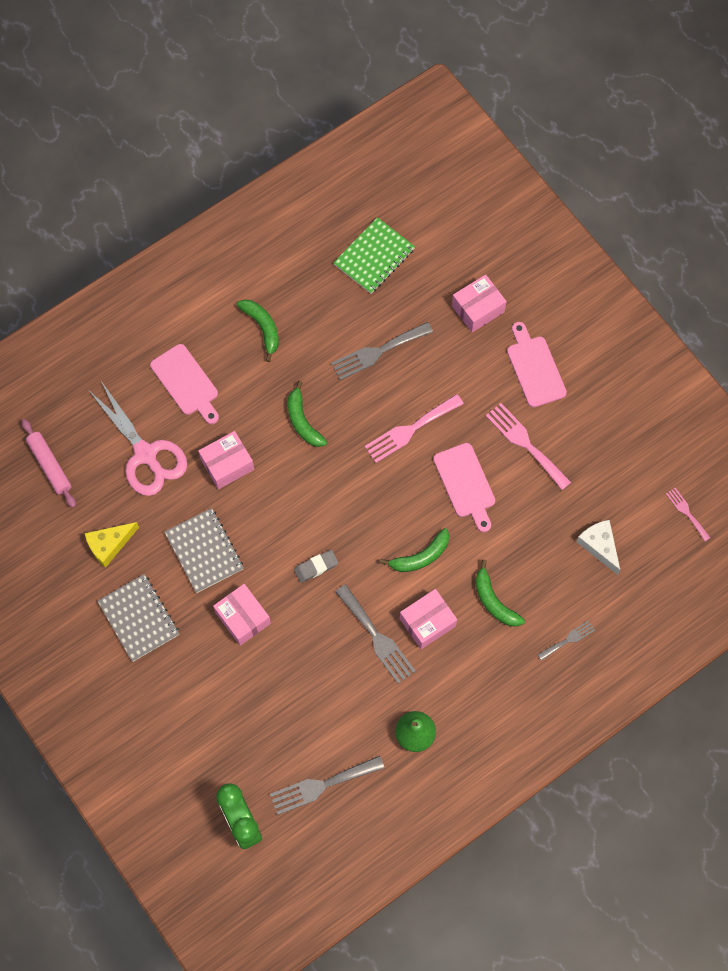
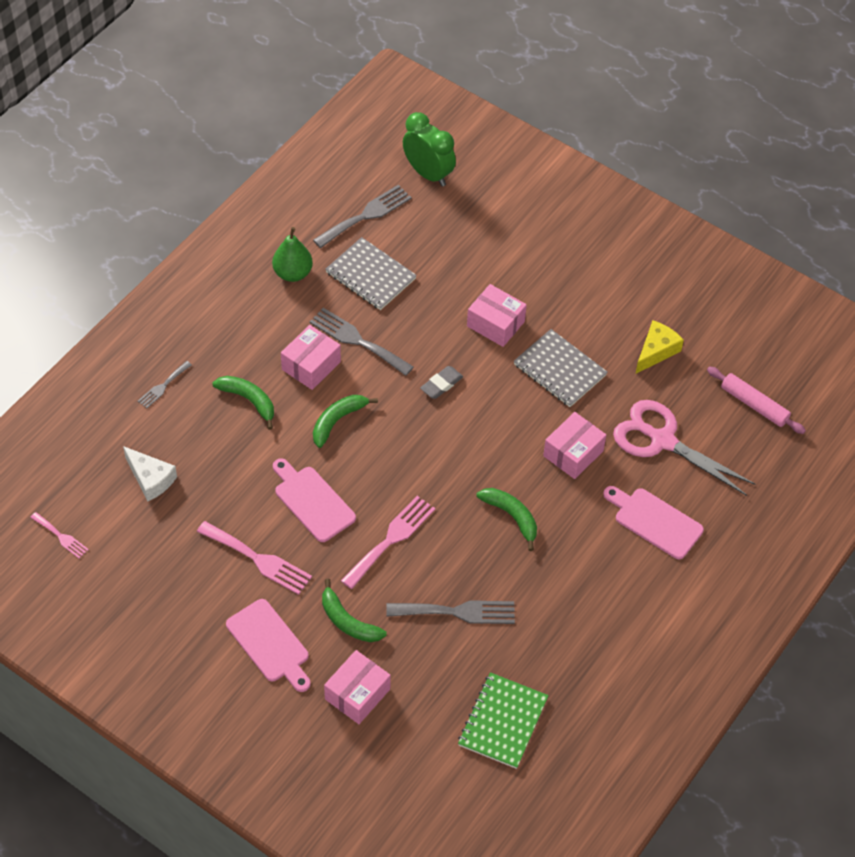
camera: 160 degrees right, 15 degrees down
grey notebook [97,574,179,662] -> grey notebook moved to [326,237,417,310]
green banana [237,299,279,362] -> green banana moved to [322,579,387,642]
grey fork [331,322,433,380] -> grey fork turned 45 degrees clockwise [386,600,515,624]

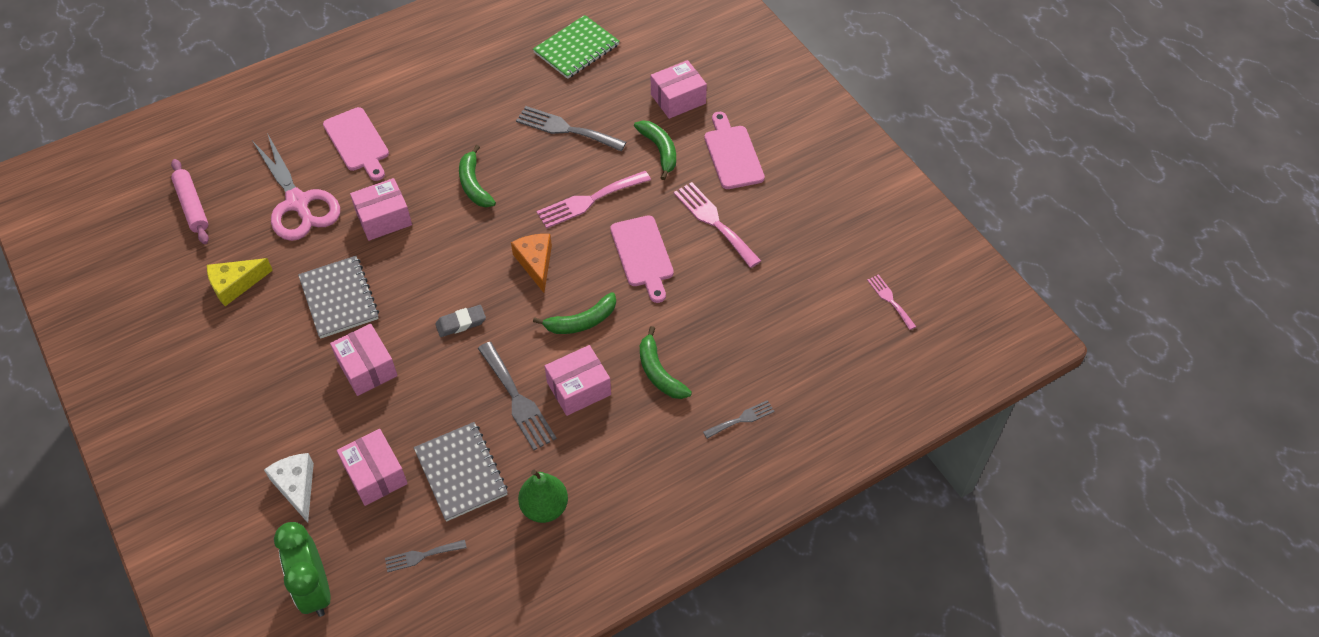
camera: 155 degrees left, 0 degrees up
white cheese [123,446,177,501] -> white cheese moved to [264,453,314,523]
grey fork [313,185,412,248] -> grey fork [385,540,467,572], size x0.56
none -> pink box [337,429,408,506]
none -> orange cheese [511,234,552,293]

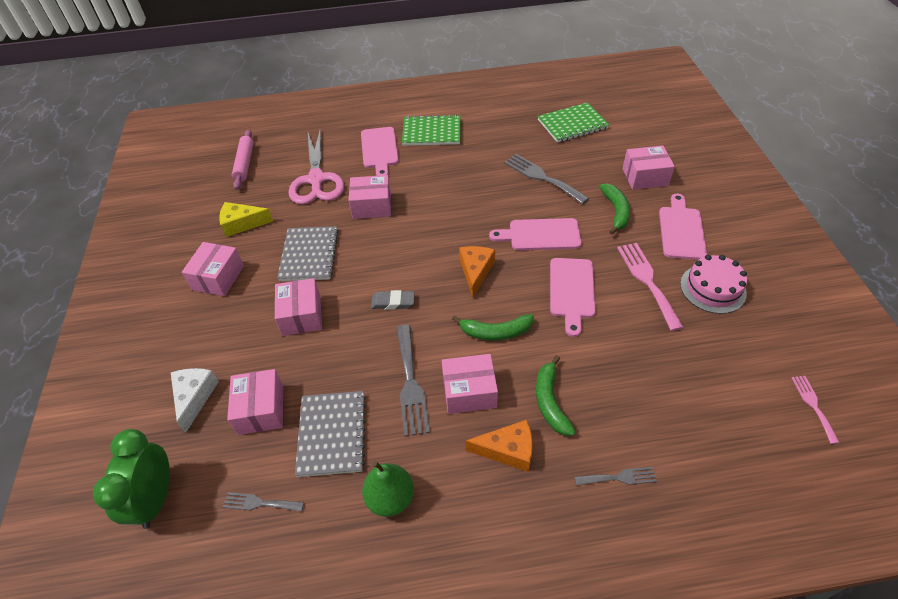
camera: 25 degrees right, 5 degrees down
green banana [459,145,496,207] -> none
pink fork [537,171,651,229] -> pink cutting board [489,218,582,250]
none -> pink box [182,242,244,296]
none -> green notebook [402,115,460,146]
none -> orange cheese [465,420,533,472]
none -> pink cake [680,255,747,314]

